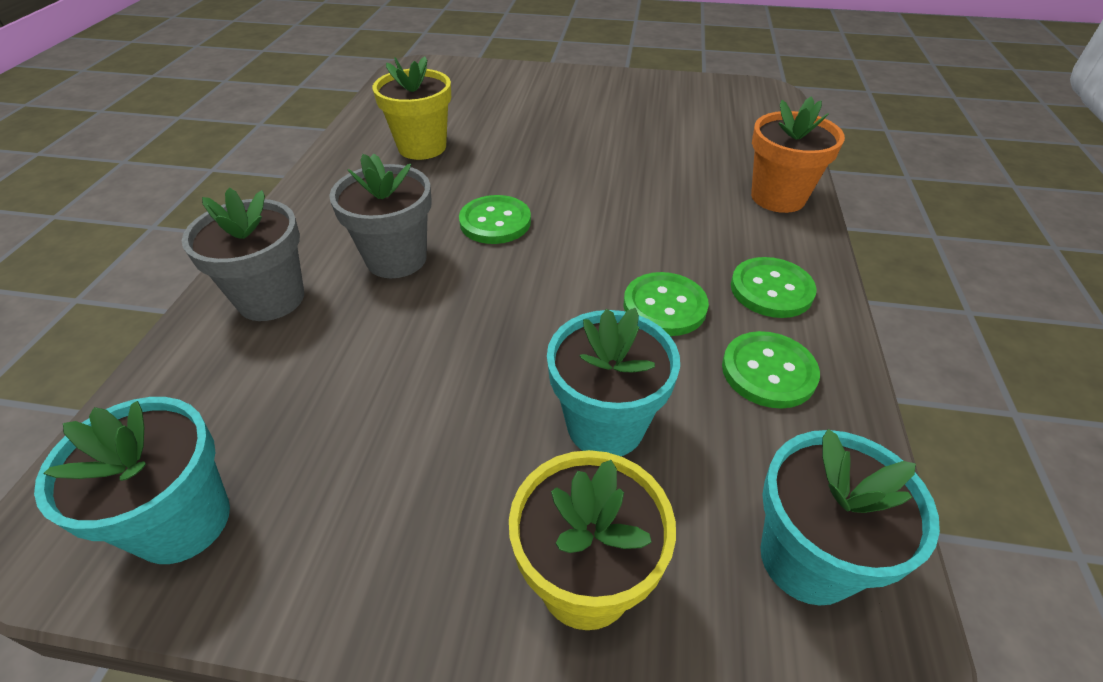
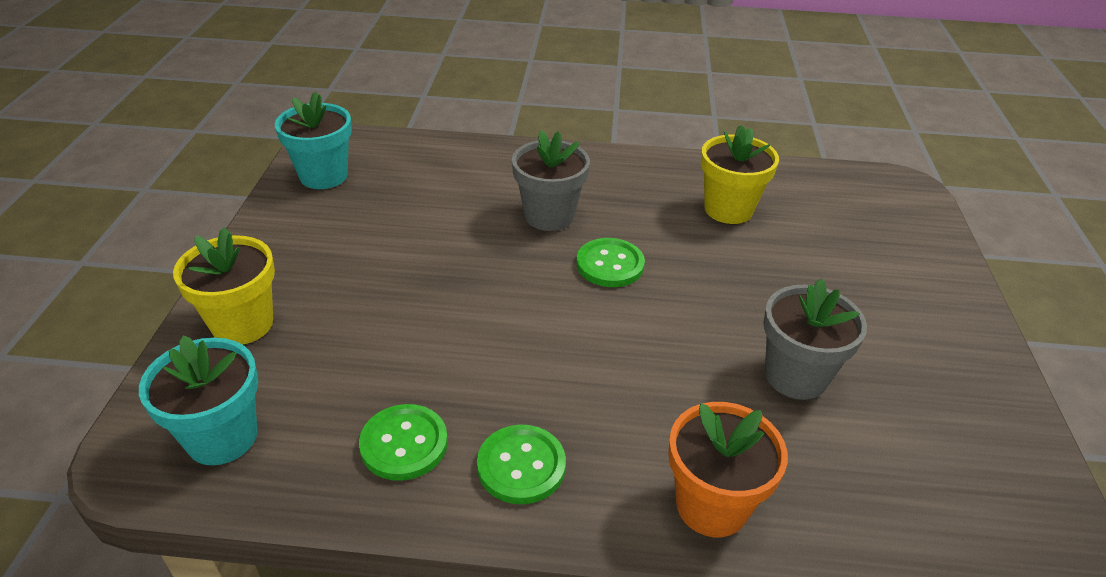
camera: 85 degrees right, 5 degrees down
grey flower pot [182,187,304,321] -> grey flower pot moved to [763,278,867,400]
turquoise flower pot [547,308,680,456] -> none
green button [623,272,709,336] -> none

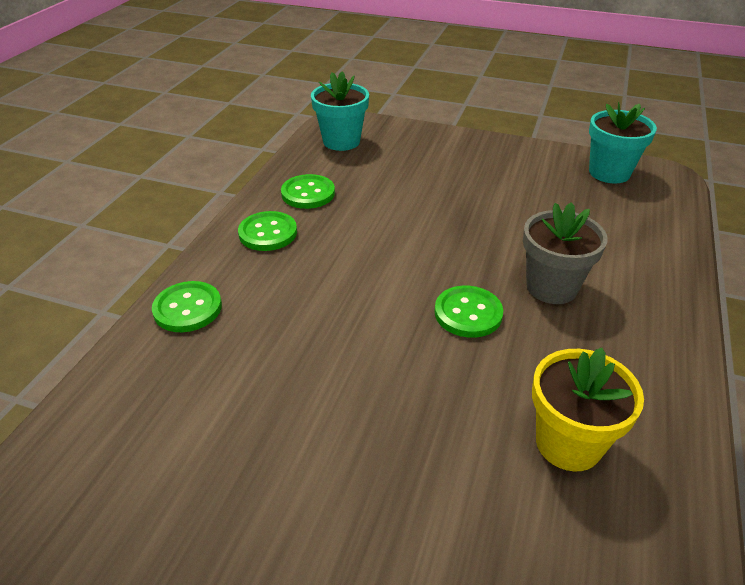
camera: 105 degrees right, 0 degrees up
yellow flower pot [173,227,275,345] -> none
orange flower pot [668,402,788,537] -> green button [152,281,222,332]
grey flower pot [763,278,867,400] -> none

